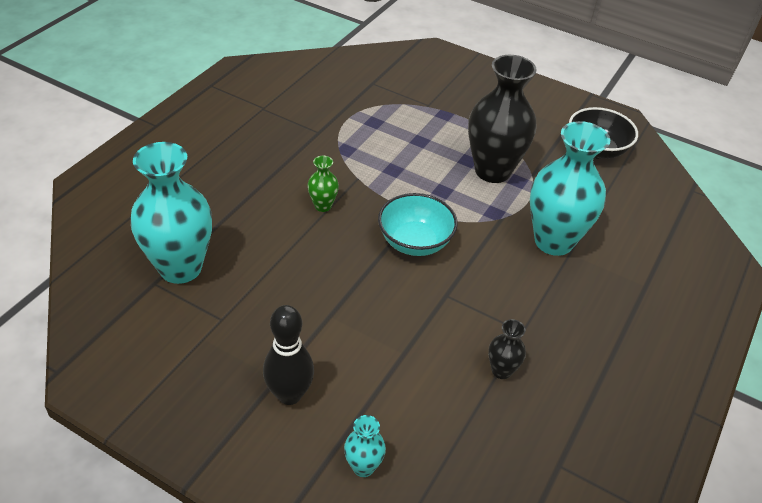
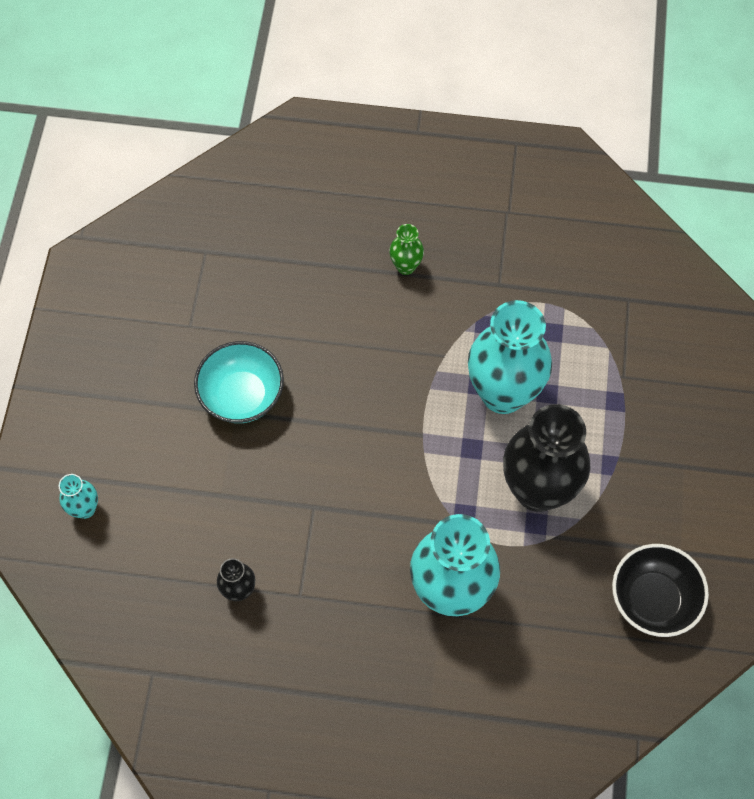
camera: 70 degrees right, 20 degrees up
turquoise vase [130,142,212,284] -> turquoise vase moved to [468,300,552,414]
black bowling pin [263,305,314,405] -> none
green vase [308,156,339,212] -> green vase moved to [389,224,424,275]
turquoise bowl [378,193,458,256] -> turquoise bowl moved to [194,341,284,423]

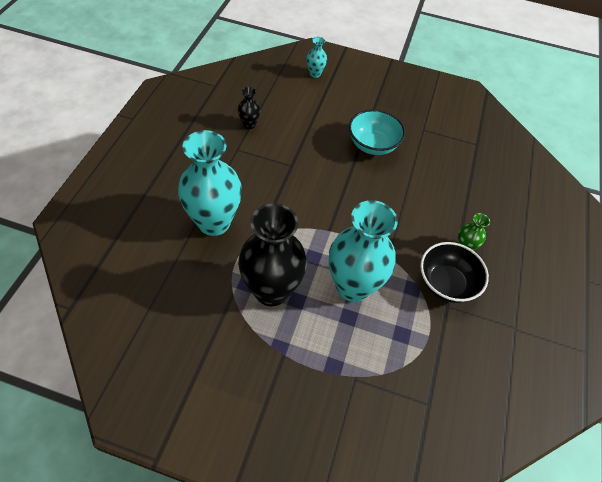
camera: 95 degrees right, 10 degrees down
black bowl [612,544,709,637] -> black bowl moved to [420,242,489,303]

